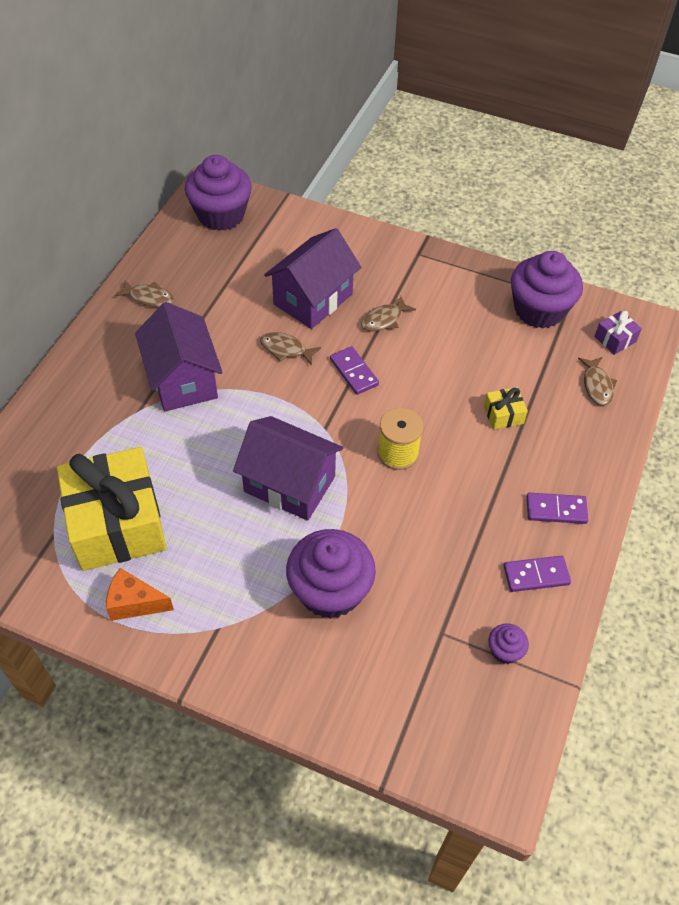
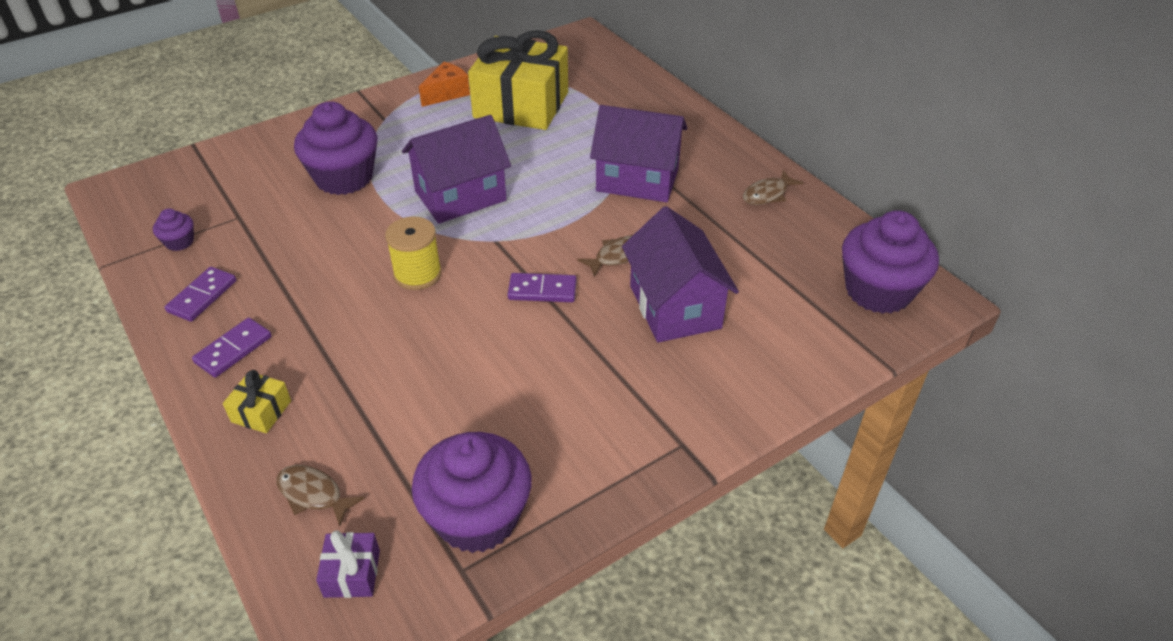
camera: 125 degrees right, 10 degrees down
brown fish [361,296,416,332] -> none
yellow gift [483,387,528,430] -> yellow gift moved to [223,370,291,433]

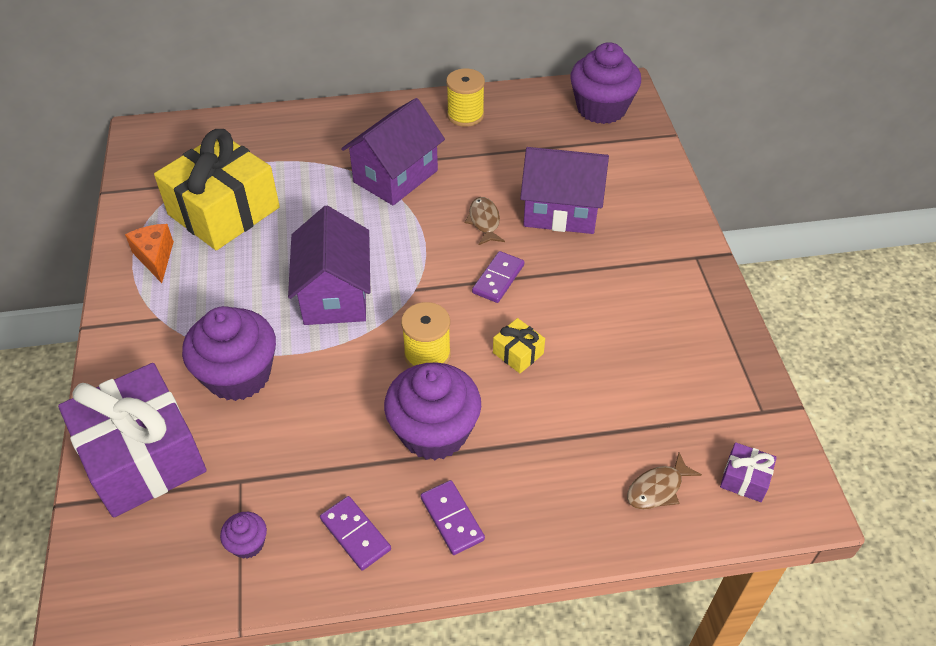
camera: 65 degrees left, 5 degrees up
yellow gift [223,370,291,433] -> yellow gift moved to [493,318,545,373]
purple cupcake [412,432,532,553] -> purple cupcake moved to [384,362,481,460]
brown fish [743,170,803,205] -> yellow spool [446,68,485,127]
none -> purple gift [58,363,207,517]

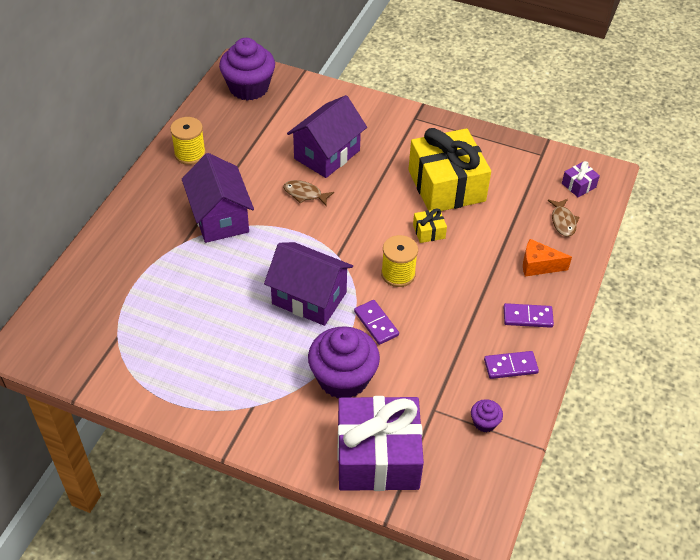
camera: 60 degrees left, 0 degrees up
orange cheese [125,224,174,283] -> orange cheese moved to [523,239,572,276]
yellow gift [154,129,280,250] -> yellow gift moved to [408,128,491,211]
purple cupcake [384,362,481,460] -> none
purple domino [472,251,524,303] -> purple domino moved to [354,300,399,345]

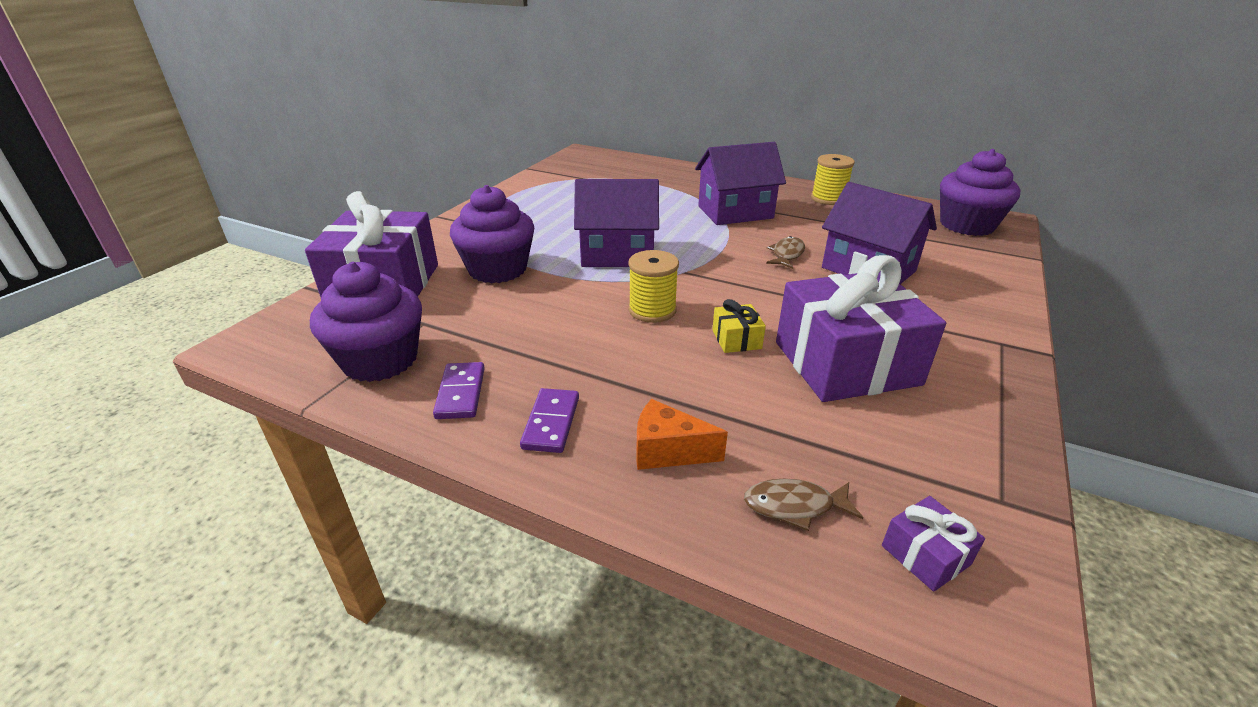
camera: 95 degrees right, 15 degrees down
purple house [264,242,353,326] -> purple house turned 60 degrees clockwise [574,179,659,267]
purple domino [354,300,399,345] -> none
yellow gift [408,128,491,211] -> purple gift [776,255,946,402]
purple cupcake [471,399,503,432] -> purple cupcake [310,262,422,382], size x2.26
orange cheese [523,239,572,276] -> orange cheese turned 90 degrees counterclockwise [636,399,728,470]

